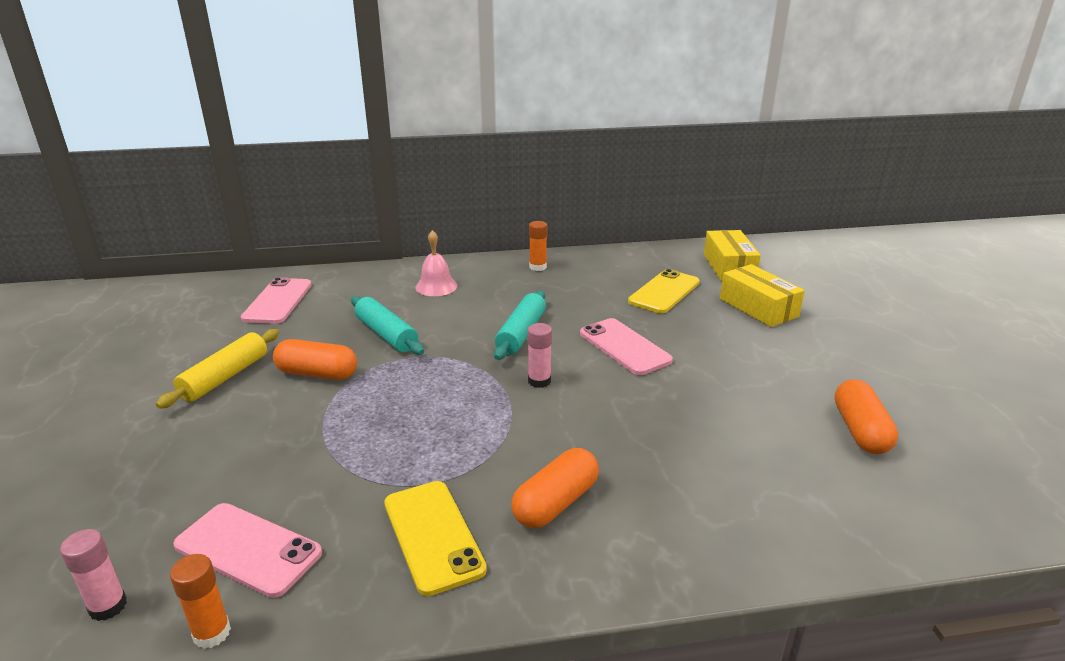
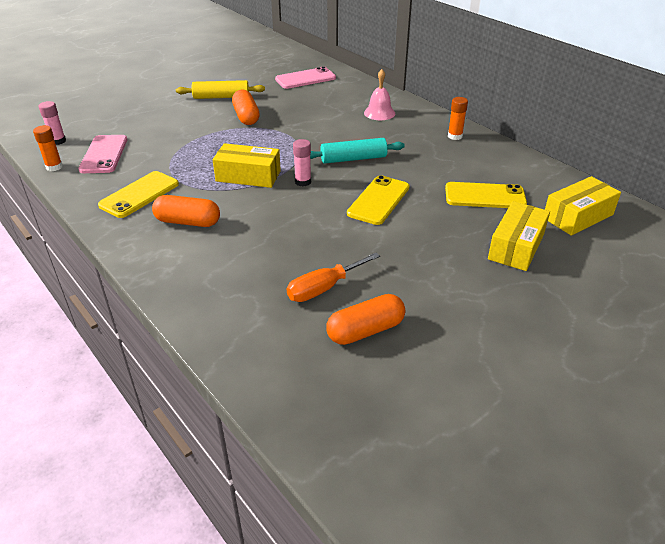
camera: 60 degrees right, 10 degrees up
turquoise rolling pin [351,296,424,355] -> none
pink phone [580,318,673,375] -> yellow phone [347,175,410,225]
none -> yellow box [213,143,281,188]
none -> orange screwdriver [287,253,380,302]

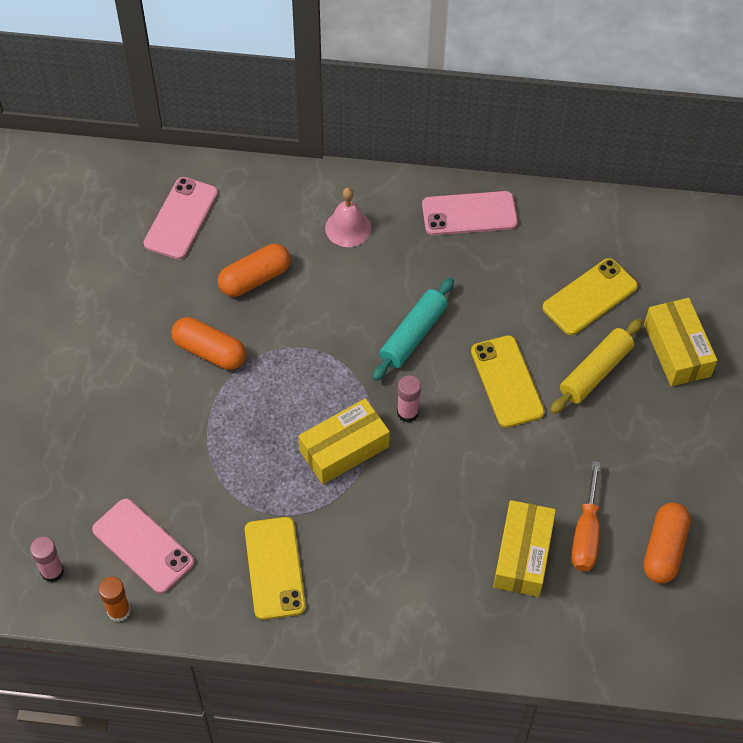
camera: 45 degrees left, 20 degrees up
orange capsule [152,195,220,227] -> orange capsule moved to [218,244,291,297]
yellow rolling pin [176,80,265,99] -> yellow rolling pin moved to [550,319,643,414]
orange glue stick [448,97,468,140] -> pink phone [422,191,518,235]
yellow box [545,176,621,236] -> yellow box moved to [493,500,556,597]

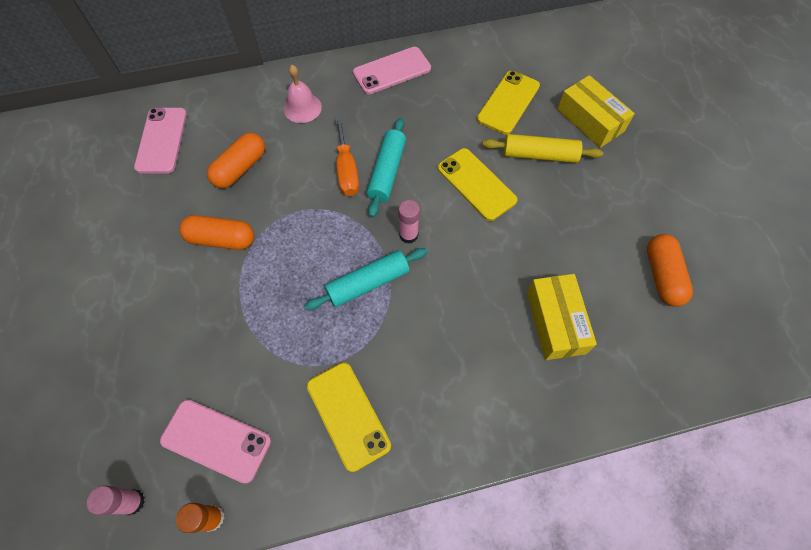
camera: 20 degrees left, 5 degrees up
yellow box [298,398,390,484] -> turquoise rolling pin [305,248,427,310]
yellow rolling pin [550,319,643,414] -> yellow rolling pin turned 75 degrees clockwise [482,134,603,163]
orange screwdriver [571,461,601,571] -> orange screwdriver moved to [335,117,359,196]

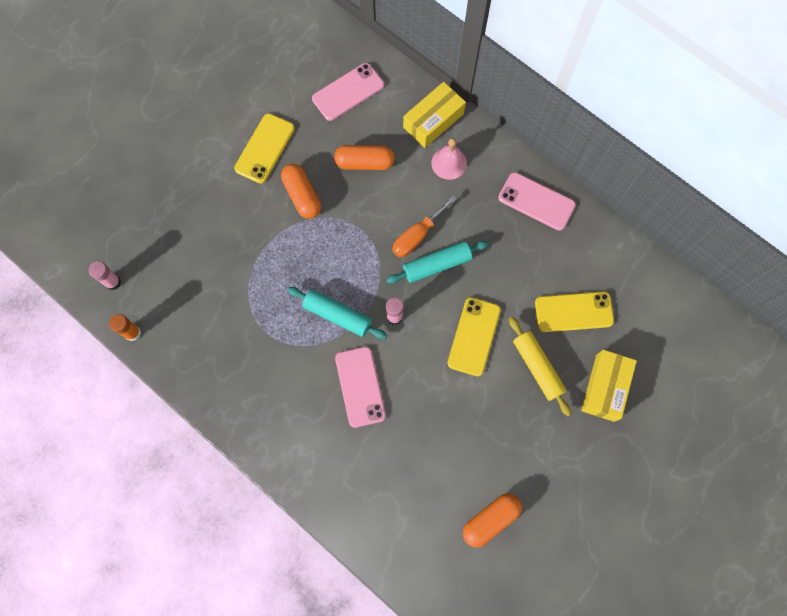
camera: 55 degrees right, 10 degrees up
pink phone [160,400,271,484] -> pink phone moved to [335,347,386,428]
yellow phone [307,362,391,472] -> yellow phone moved to [234,113,295,184]
yellow box [527,274,597,360] -> yellow box moved to [403,82,466,148]

